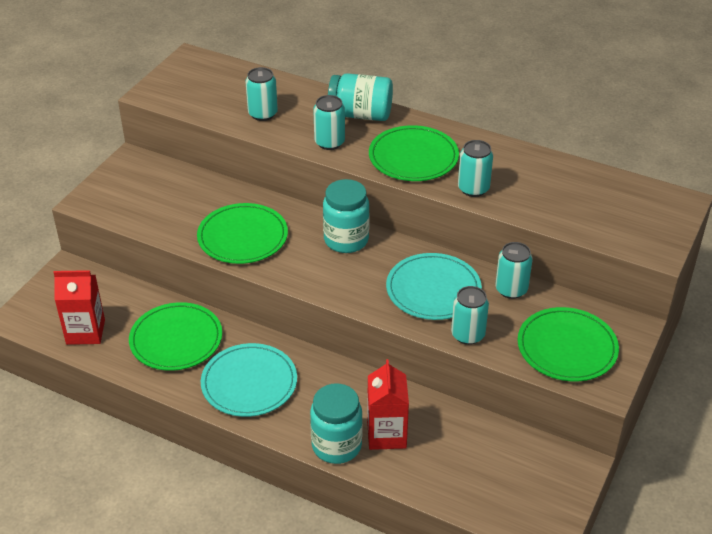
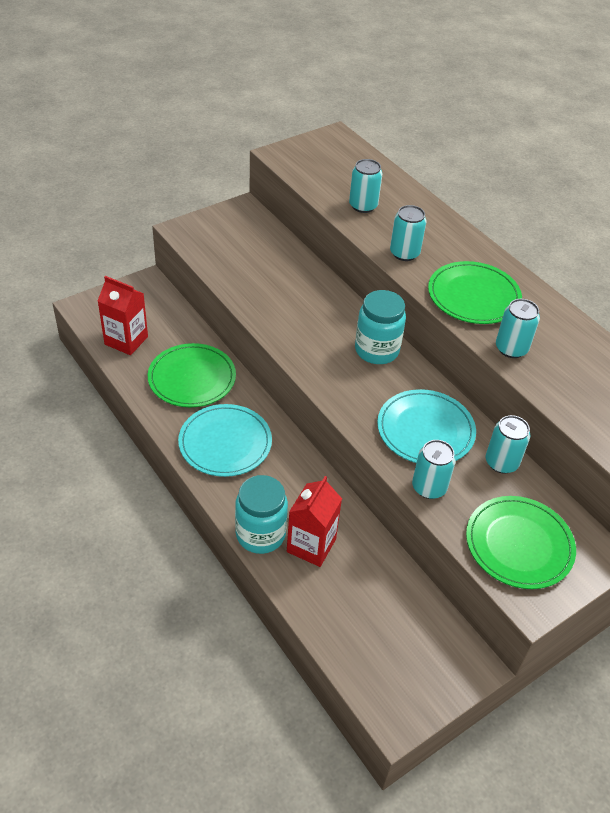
camera: 25 degrees right, 5 degrees up
green plate [197,203,288,264] -> none
turquoise jar [328,73,393,121] -> none

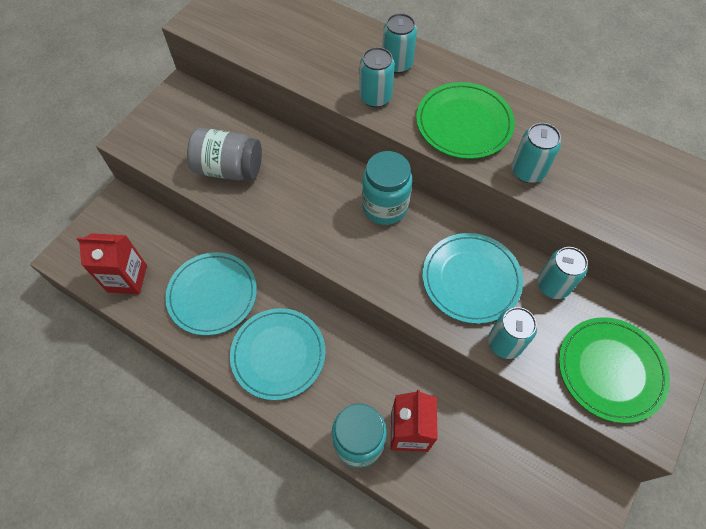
camera: 20 degrees left, 15 degrees up
green plate [148,343,236,407] -> turquoise plate [165,252,257,336]
turquoise can [349,159,382,213] -> turquoise can moved to [382,13,417,74]
none -> grey jar [187,128,262,181]

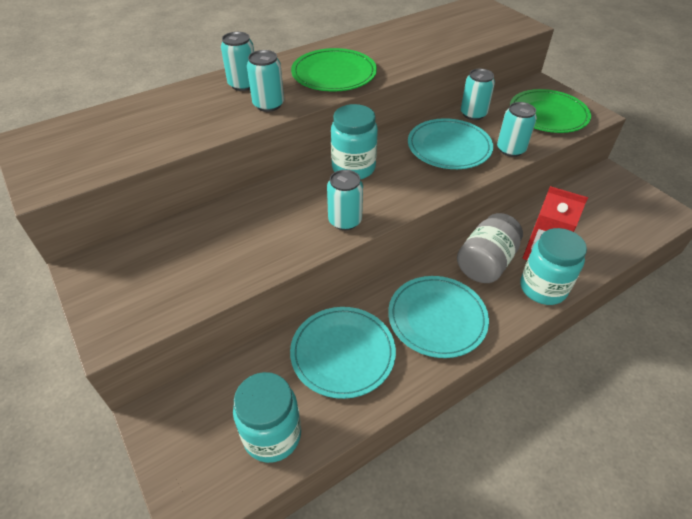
camera: 65 degrees left, 15 degrees down
red carton [77,233,147,294] -> turquoise jar [233,372,301,463]
grey jar [187,128,262,181] -> grey jar moved to [457,213,523,283]
turquoise can [512,123,561,183] -> turquoise can moved to [327,170,363,230]

